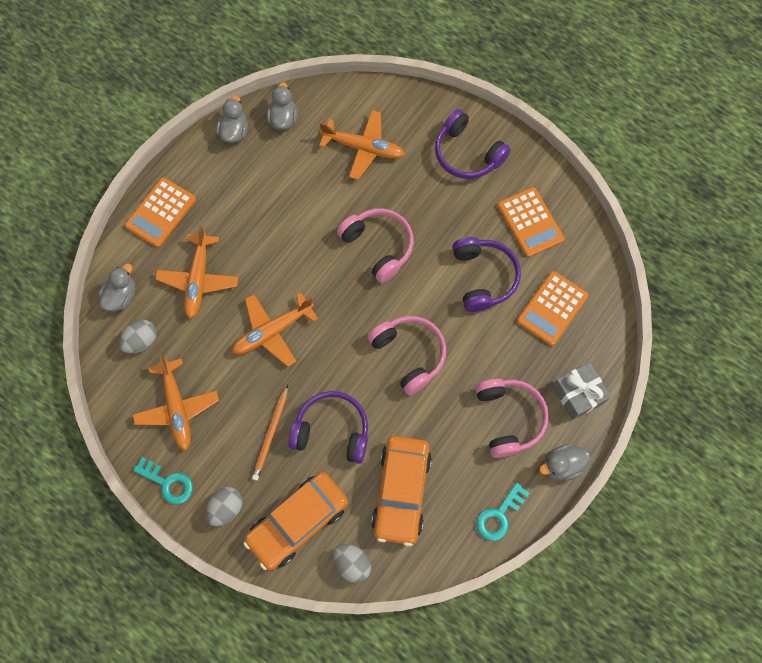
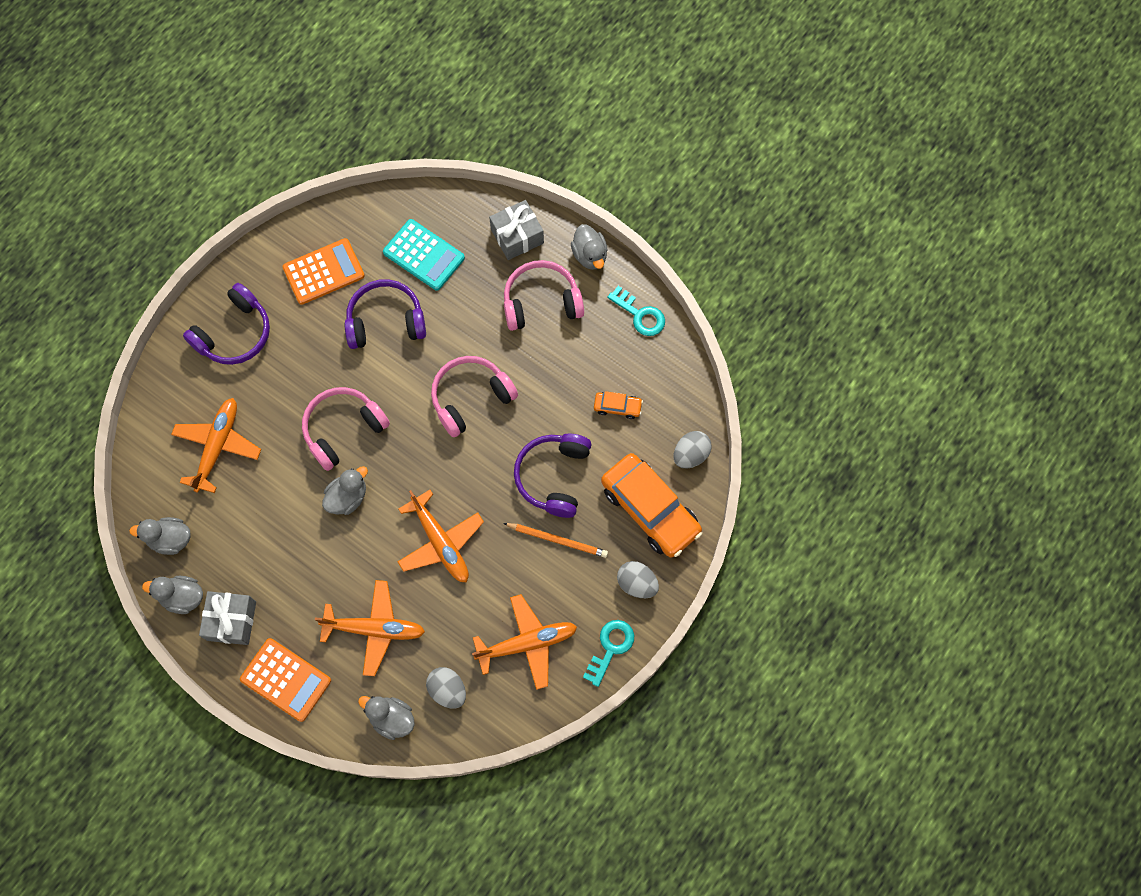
camera: 90 degrees left, 0 degrees up
orange car [371,436,432,546] -> orange car [594,391,643,419], size x0.44
orange calculator [517,271,589,346] -> turquoise calculator [383,219,465,291]
none -> grey gift [199,591,256,645]
none -> grey duck [322,466,368,515]

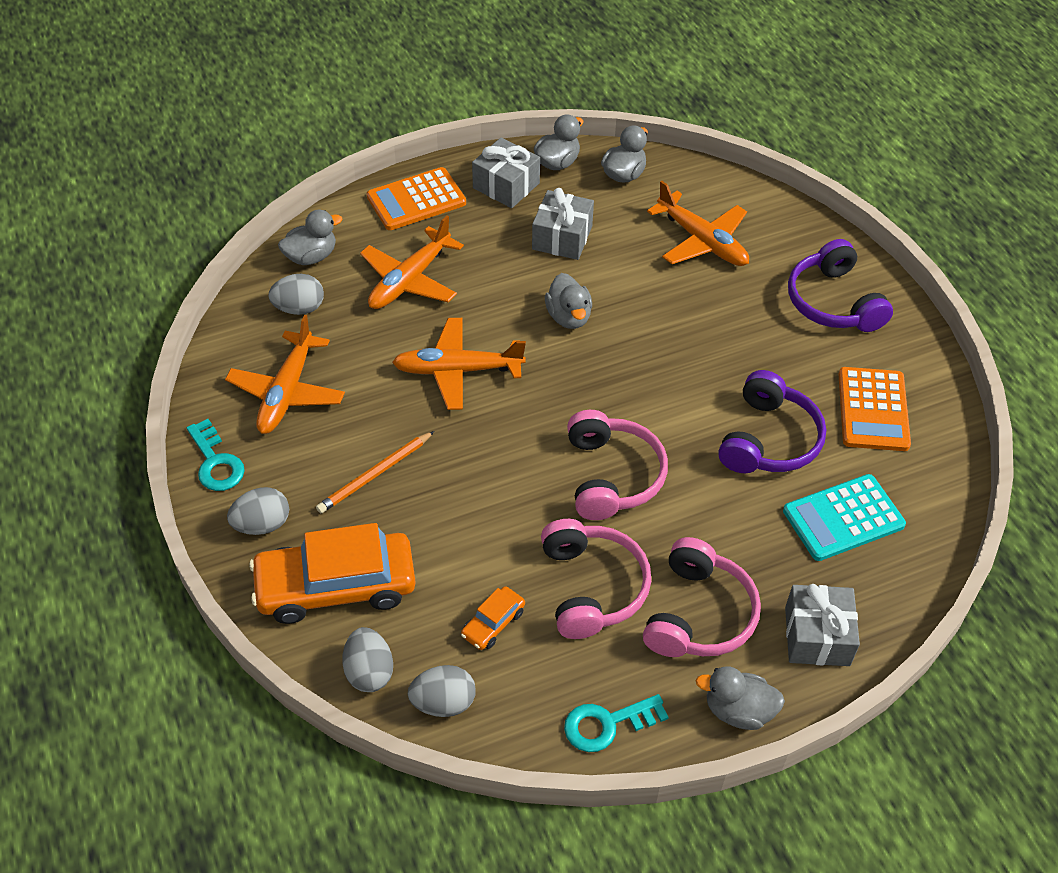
camera: 120 degrees right, 20 degrees down
pink headphones [302,387,390,471] -> pink headphones moved to [541,519,651,639]
purple headphones [514,434,591,518] -> none
none -> grey egg [408,665,476,717]
none -> grey gift [532,188,594,260]

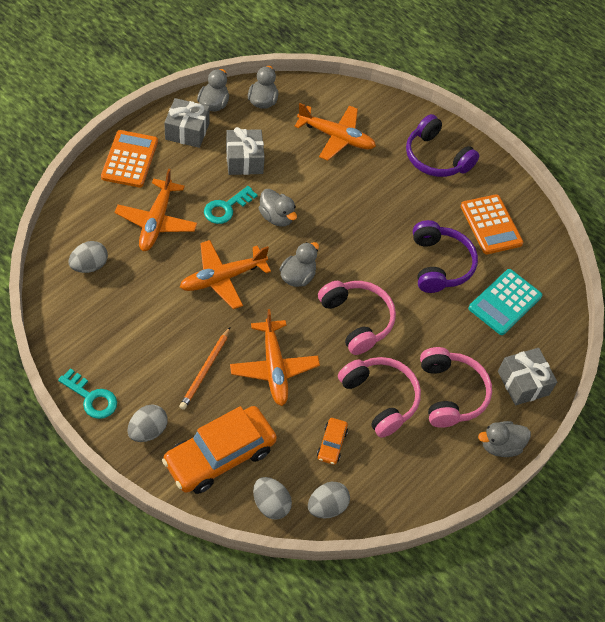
camera: 30 degrees left, 5 degrees up
orange plane [225,315,345,434] -> orange plane moved to [230,309,320,406]
grey duck [278,210,343,265] -> grey duck moved to [279,242,319,287]
orange calculator [367,167,466,230] -> orange calculator turned 150 degrees clockwise [101,130,158,188]
turquoise key [564,694,669,752] -> turquoise key moved to [204,186,258,224]

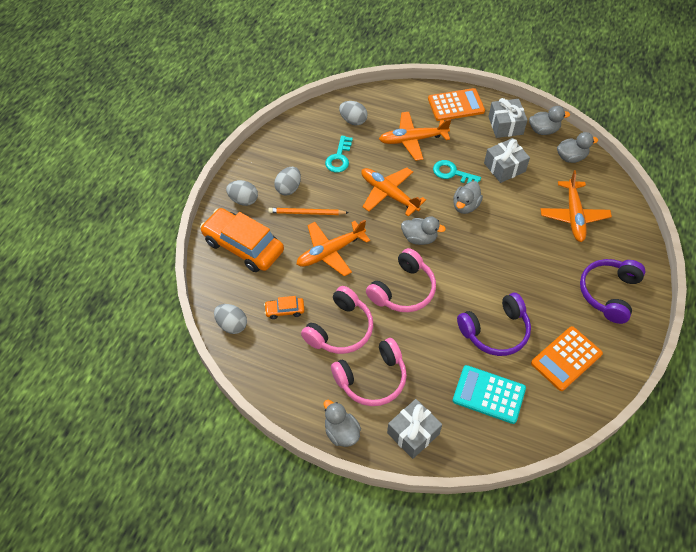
camera: 75 degrees right, 0 degrees up
turquoise key [58,368,117,419] -> turquoise key moved to [325,135,353,172]
grey egg [253,477,292,520] -> grey egg moved to [274,167,301,195]

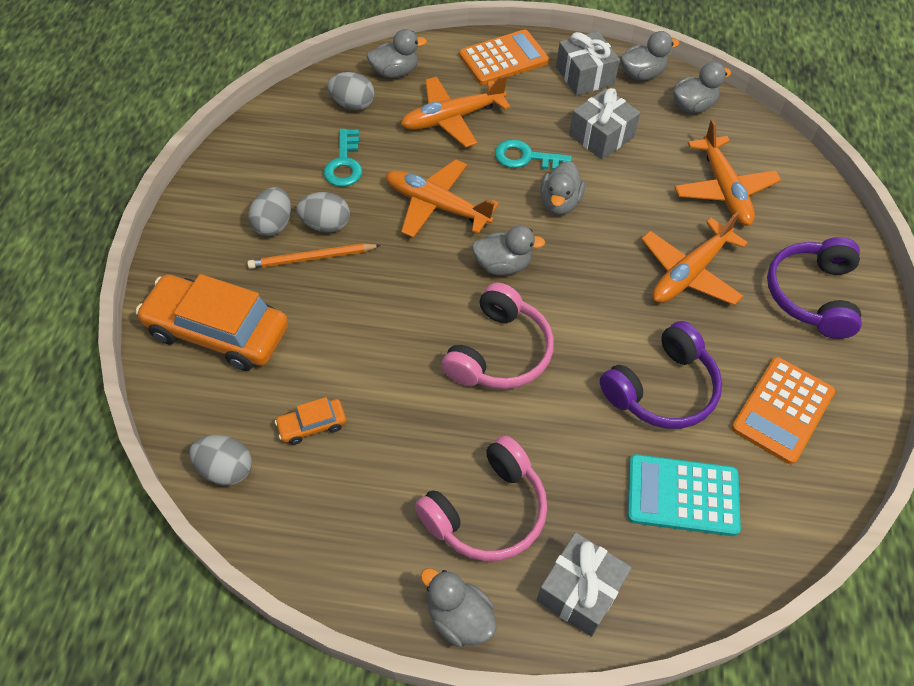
camera: 15 degrees left, 0 degrees up
grey egg [226,180,258,206] -> grey egg moved to [296,192,350,233]
orange plane [296,220,370,277] -> orange plane moved to [641,211,748,305]
pink headphones [301,286,373,354] -> none
none -> grey duck [366,29,427,78]

